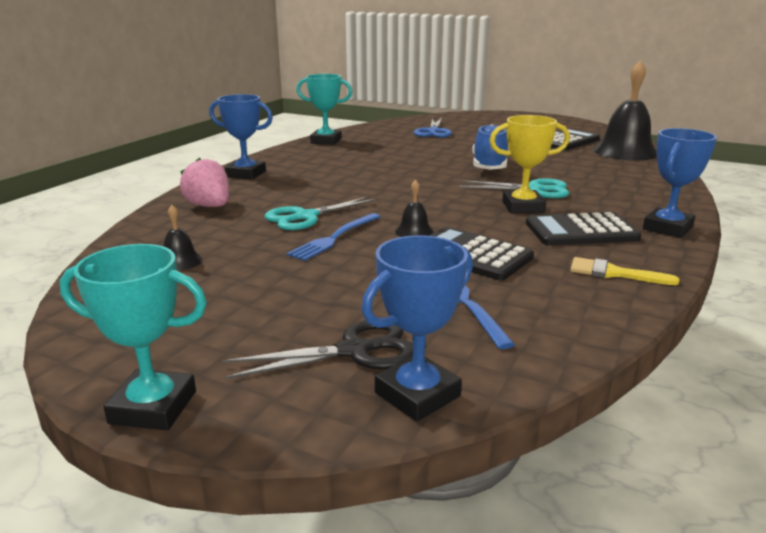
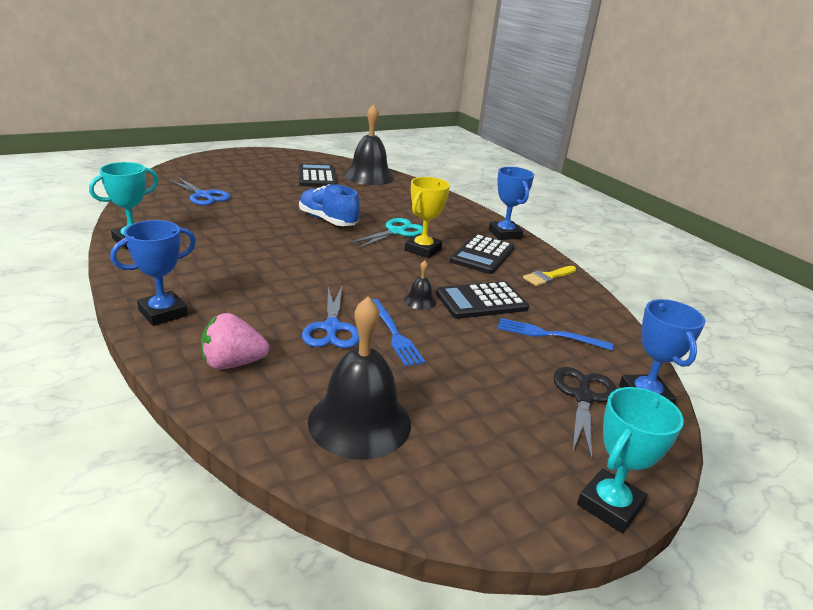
camera: 60 degrees left, 5 degrees up
black bell [163,205,202,271] -> black bell [308,296,411,460], size x2.32
turquoise scissors [265,196,378,230] -> blue scissors [302,287,359,348]

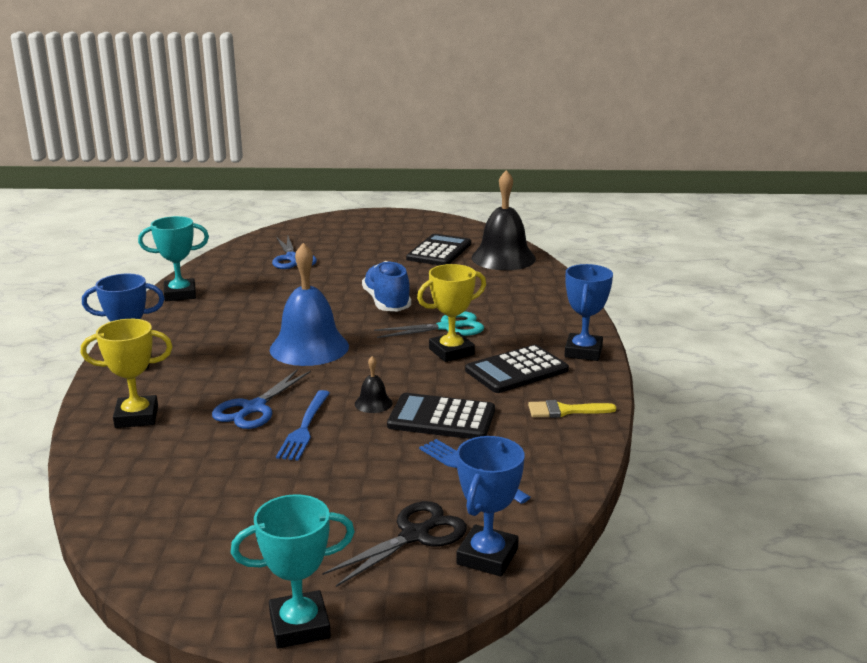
camera: 35 degrees right, 5 degrees down
pink strawberry [201,313,269,369] -> yellow trophy [81,319,173,428]
black bell [308,296,411,460] -> none
none -> blue bell [270,243,349,366]

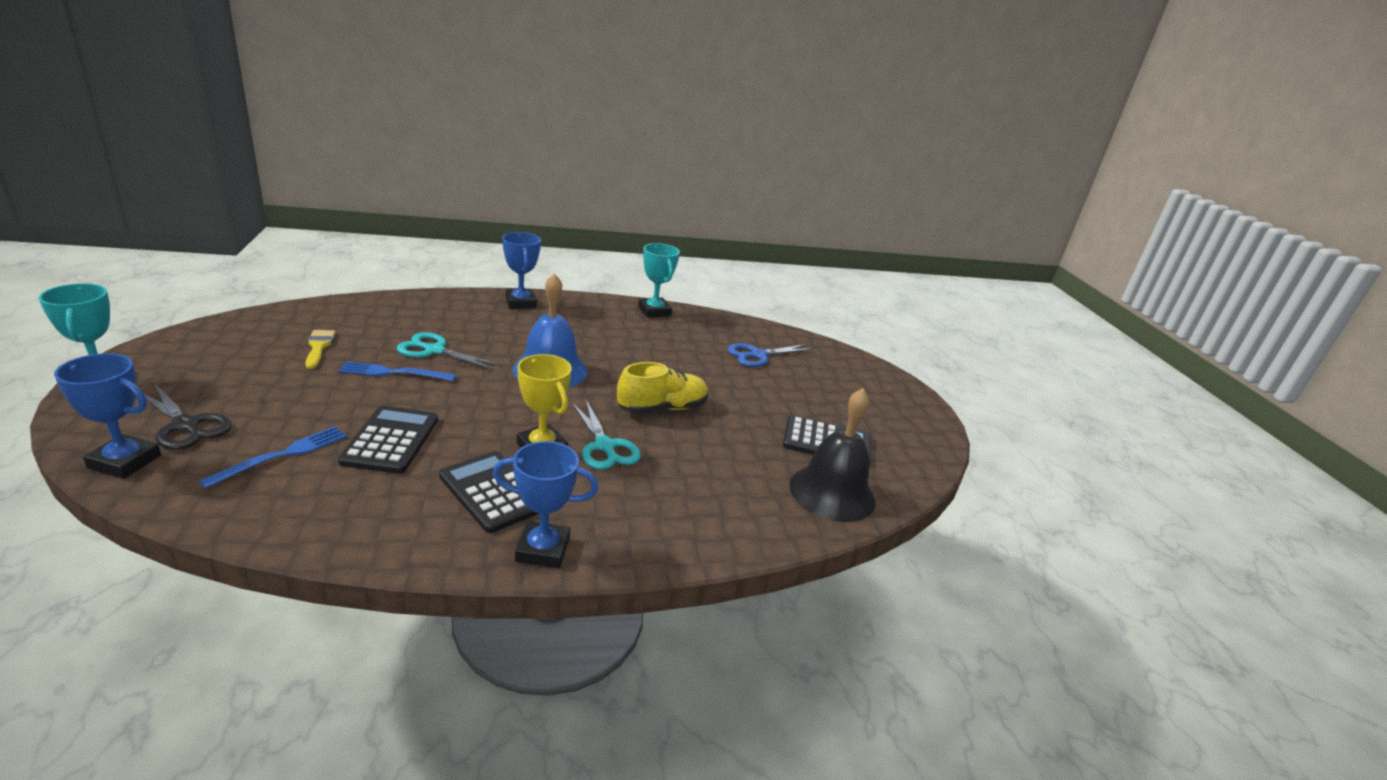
camera: 75 degrees right, 5 degrees up
yellow trophy [81,319,173,428] -> none
blue scissors [212,369,311,429] -> turquoise scissors [397,332,502,370]
black bell [355,356,392,413] -> none
blue shoe [362,261,411,311] -> yellow shoe [617,362,708,414]
yellow brush [528,400,616,418] -> yellow brush moved to [306,330,336,369]

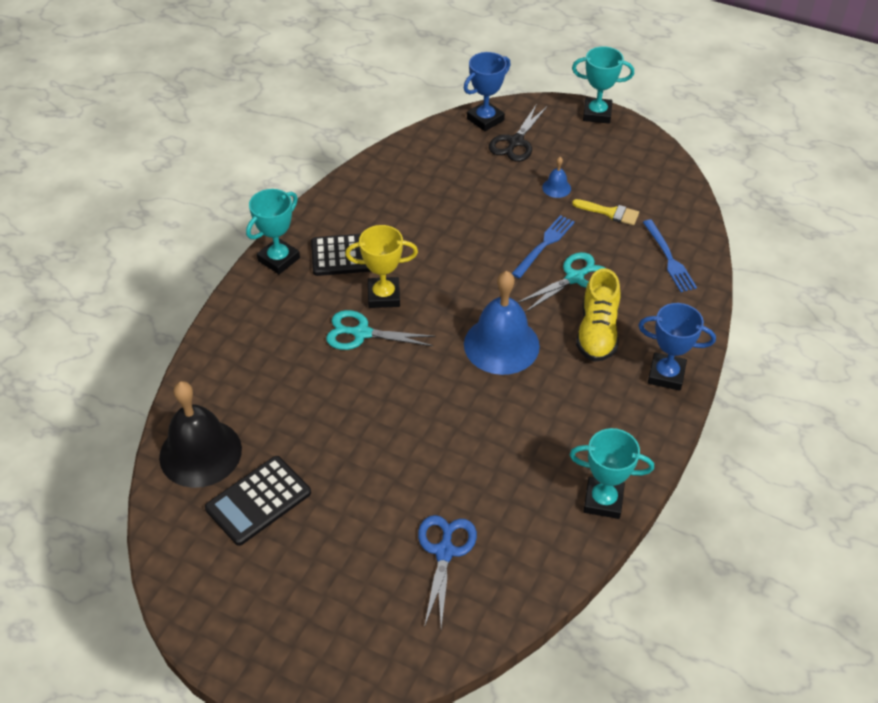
camera: 130 degrees right, 20 degrees up
black scissors [144,383,232,450] -> black scissors turned 45 degrees counterclockwise [489,104,547,162]
blue fork [199,426,347,489] -> blue fork moved to [643,220,697,292]
black calculator [338,406,438,474] -> none
blue trophy [493,441,598,568] -> turquoise trophy [246,189,300,274]
yellow shoe [617,362,708,414] -> yellow shoe moved to [576,268,621,362]
none -> blue bell [542,157,571,198]

